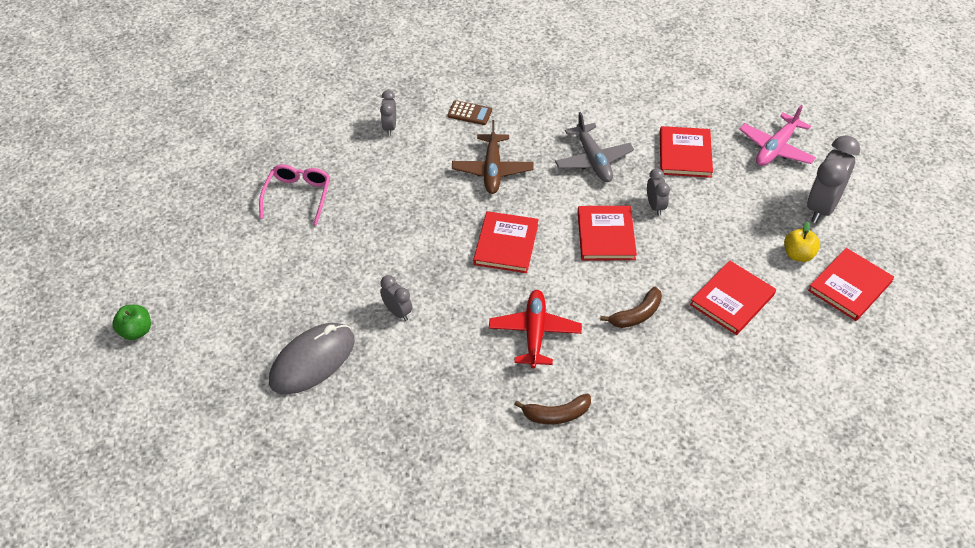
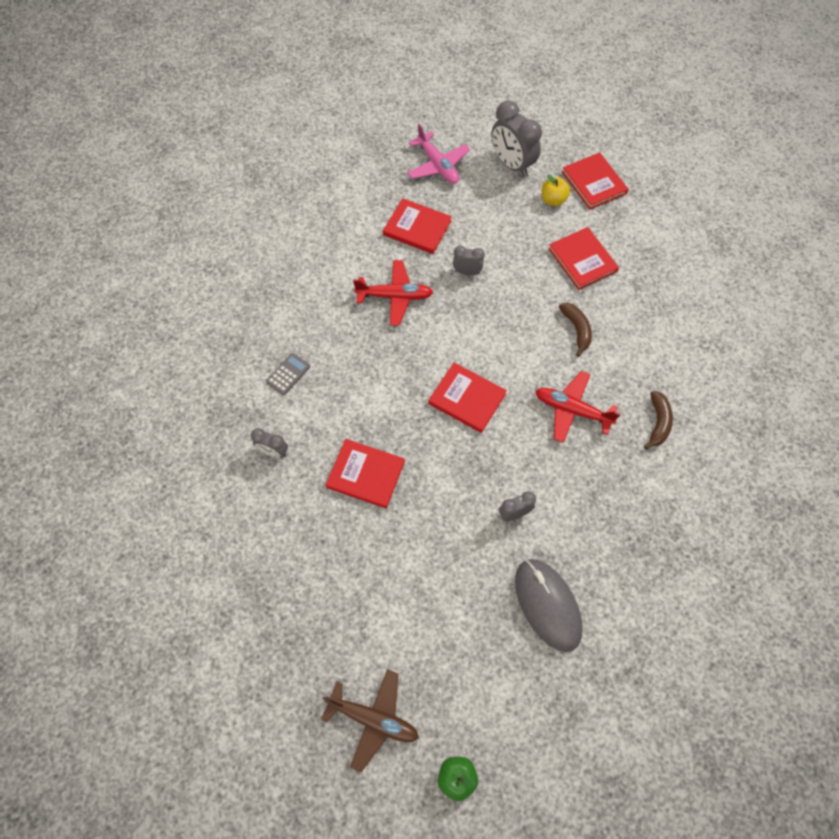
camera: 70 degrees left, 15 degrees up
pink glasses [259,164,330,225] -> none
brown calculator [447,100,492,125] -> grey calculator [266,353,310,395]
brown plane [452,120,534,194] -> brown plane moved to [321,669,419,772]
grey plane [555,112,634,182] -> red plane [353,260,433,325]
red book [578,206,637,261] -> red book moved to [326,439,405,508]

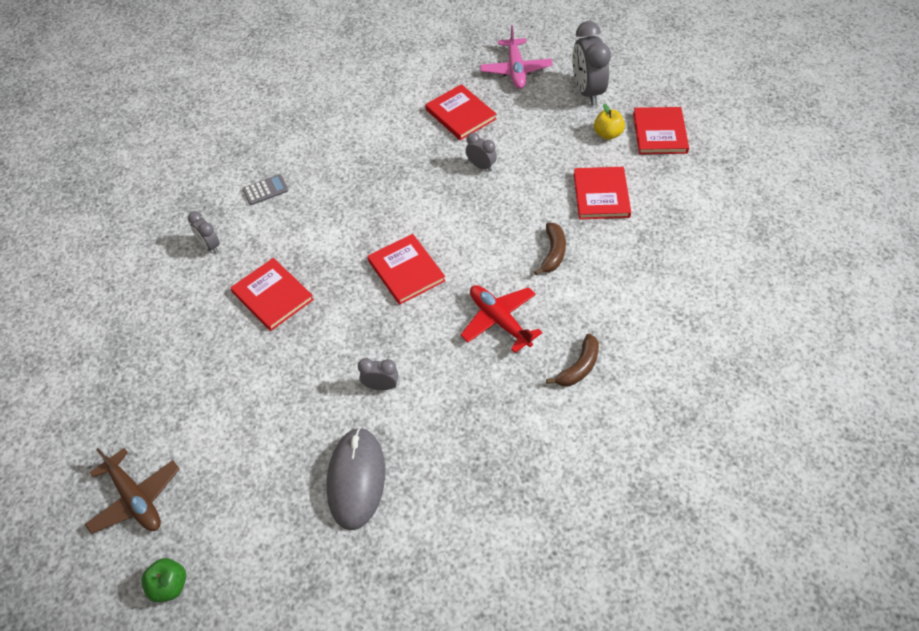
camera: 30 degrees right, 10 degrees down
red plane [353,260,433,325] -> none

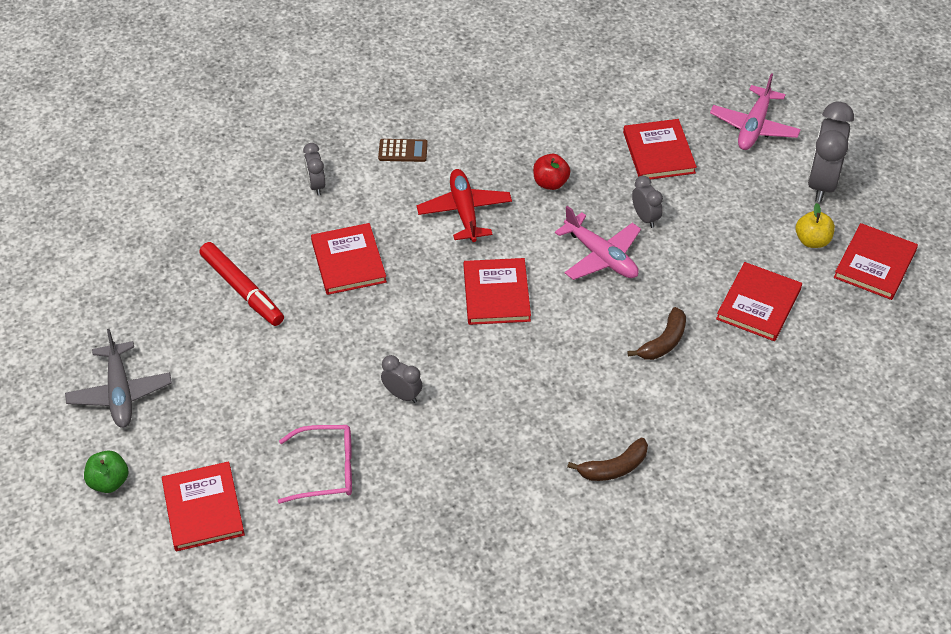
camera: 25 degrees right, 5 degrees down
brown plane [85,448,180,534] -> grey plane [65,329,172,428]
grey calculator [242,174,289,205] -> brown calculator [378,139,428,162]
grey mouse [326,428,385,530] -> pink glasses [278,425,352,504]
red plane [460,285,543,353] -> red plane moved to [416,169,512,242]
none -> red book [162,461,245,551]
none -> red marker [199,242,284,326]
none -> red apple [533,154,570,190]
none -> pink plane [555,206,641,280]

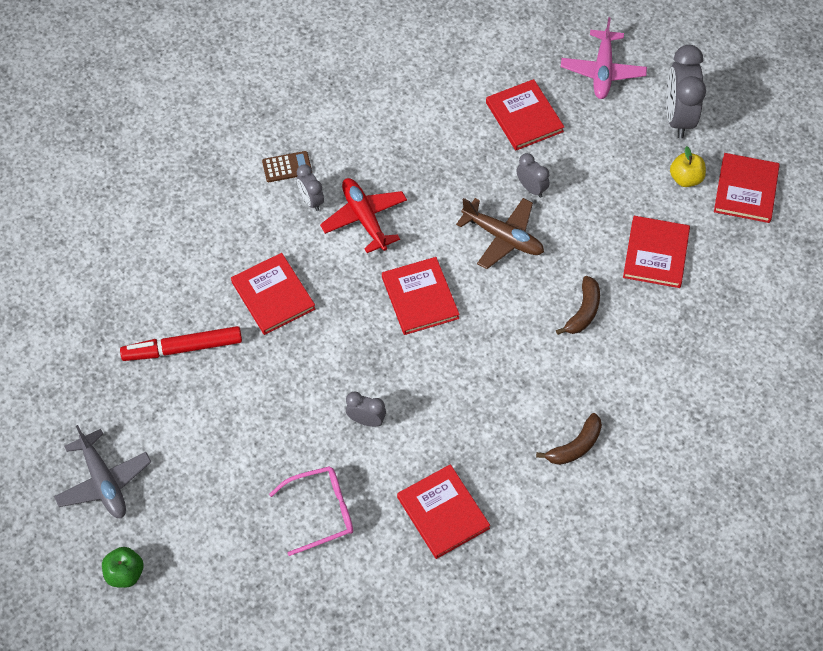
camera: 15 degrees left, 10 degrees up
red book [162,461,245,551] -> red book moved to [397,464,490,559]
red marker [199,242,284,326] -> red marker turned 135 degrees clockwise [120,326,242,361]
grey clock [303,143,325,195] -> grey clock moved to [297,164,324,211]
red apple [533,154,570,190] -> none
pink plane [555,206,641,280] -> brown plane [456,198,544,269]

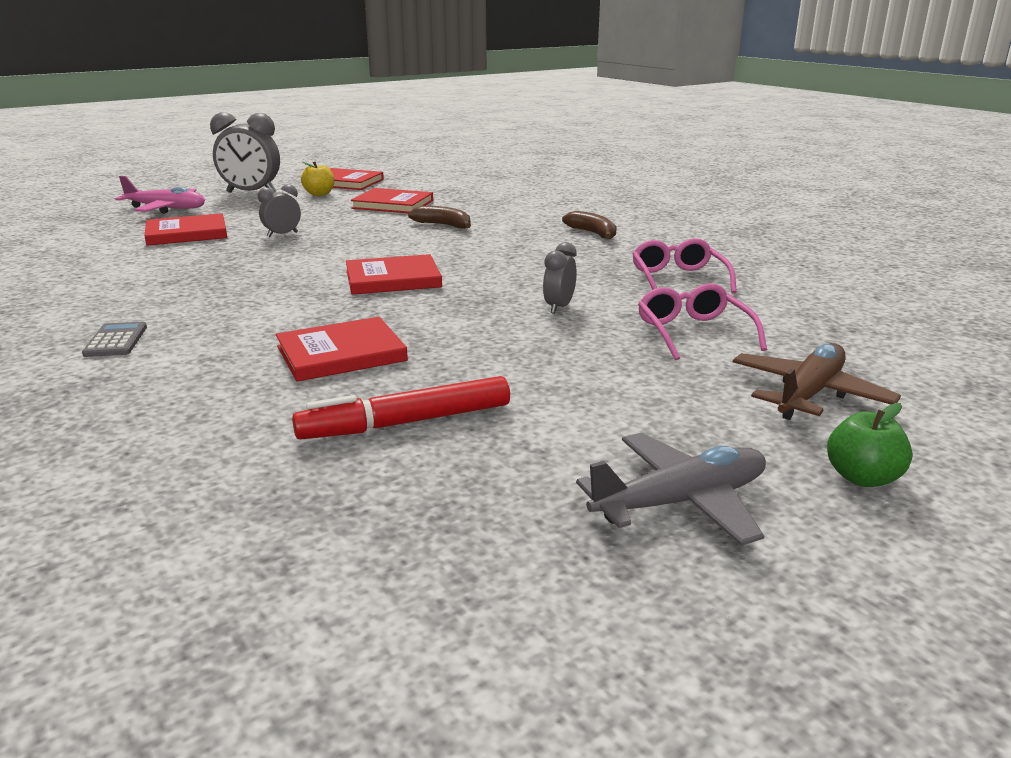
camera: 85 degrees left, 35 degrees down
red marker [120,326,242,361] -> red marker turned 75 degrees clockwise [292,376,510,440]
brown calculator [262,151,312,182] -> grey calculator [82,322,147,357]
grey clock [297,164,324,211] -> none
red plane [320,178,407,253] -> none
red book [397,464,490,559] -> pink glasses [632,238,737,294]
brown plane [456,198,544,269] -> brown plane moved to [733,343,901,420]

